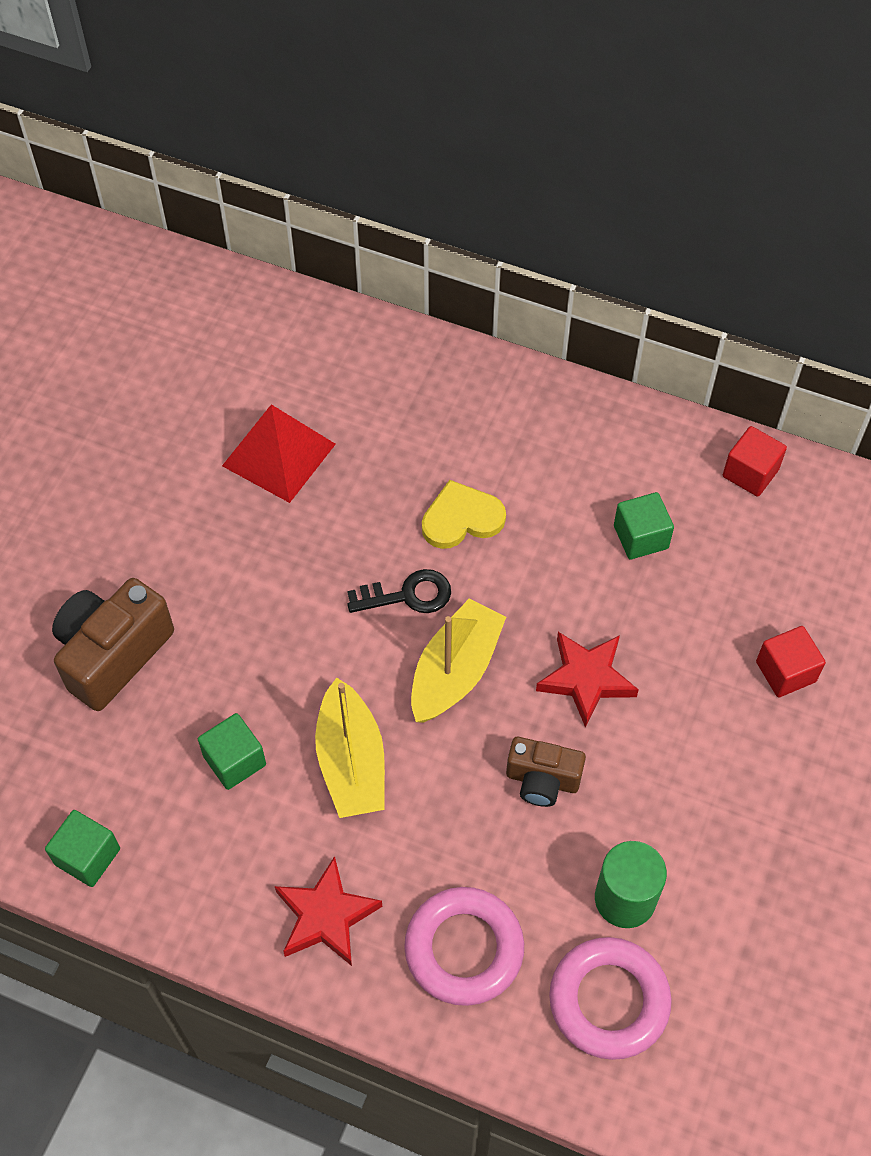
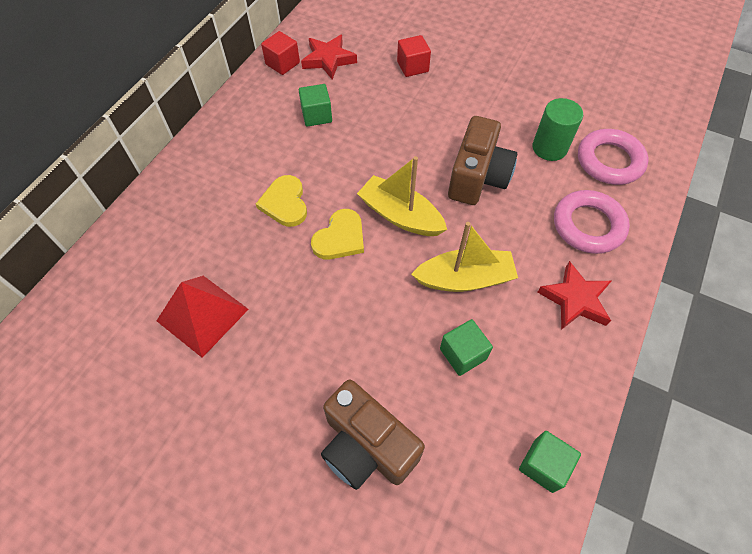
camera: 85 degrees left, 0 degrees up
black key [347,569,451,613] -> yellow heart [311,209,364,260]
brown camera [506,737,586,807] -> brown camera [448,116,517,205], size x1.65
red star [536,632,639,728] -> red star moved to [301,35,357,79]

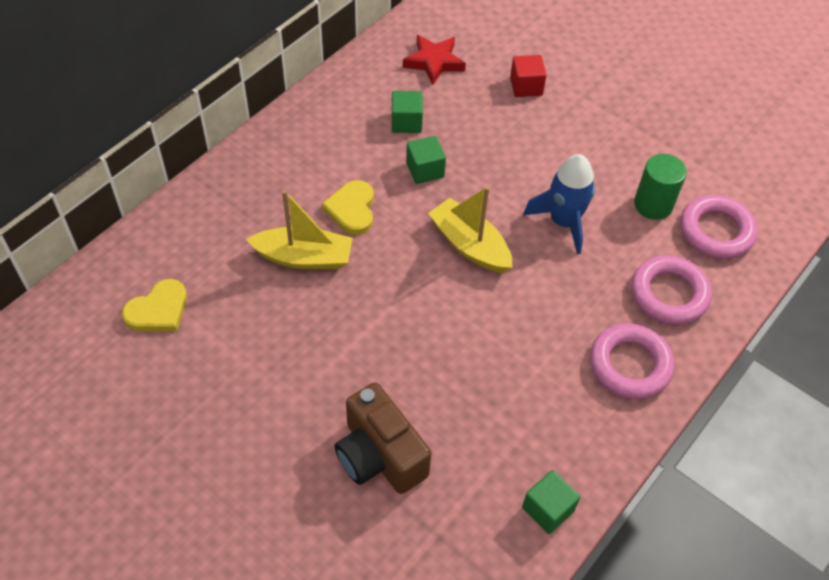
camera: 10 degrees right, 5 degrees down
red pyramid [157,276,249,358] -> none
red cube [261,31,300,75] -> none
yellow heart [311,209,364,260] -> yellow heart moved to [122,279,187,331]
yellow boat [411,222,518,292] -> yellow boat moved to [246,190,352,269]
green cube [440,319,493,376] -> green cube moved to [406,136,446,184]
brown camera [448,116,517,205] -> blue rocket [523,154,595,254]
red star [537,261,611,330] -> pink ring [590,323,674,399]

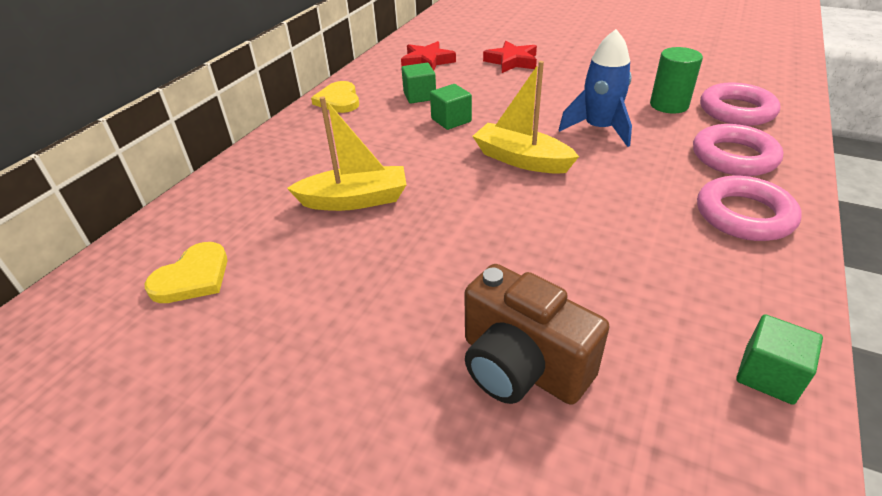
camera: 10 degrees left, 15 degrees down
yellow heart [322,180,374,235] -> yellow heart moved to [311,81,359,113]
red cube [510,55,547,97] -> red star [483,41,537,73]

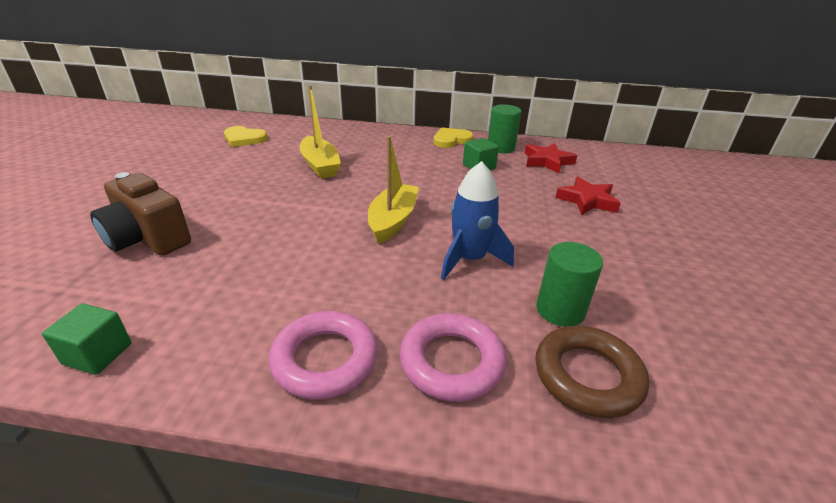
camera: 70 degrees right, 5 degrees down
green cube [430,84,472,130] -> none
brown camera [464,264,610,405] -> brown camera turned 75 degrees counterclockwise [90,172,191,256]
pink ring [700,82,780,126] -> brown ring [535,326,649,418]
none -> green cylinder [488,104,521,153]

